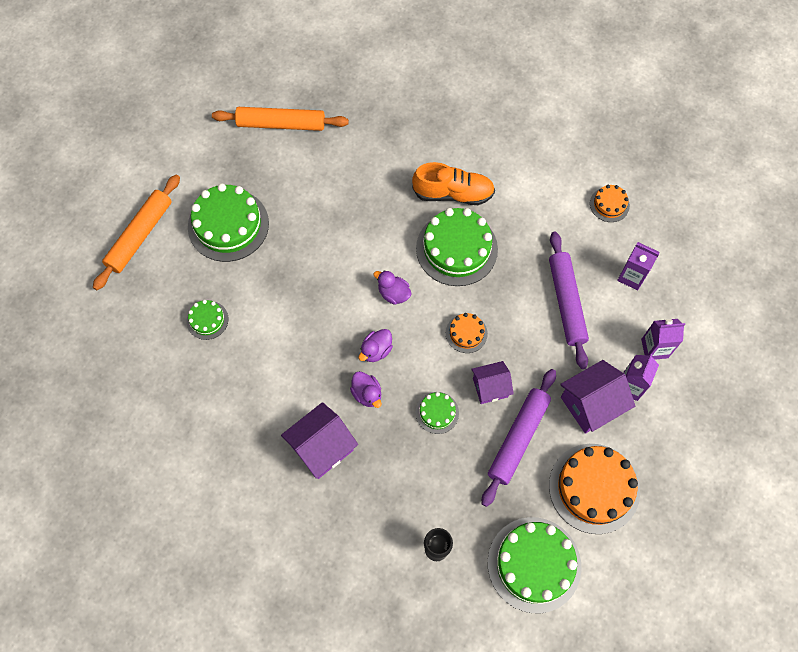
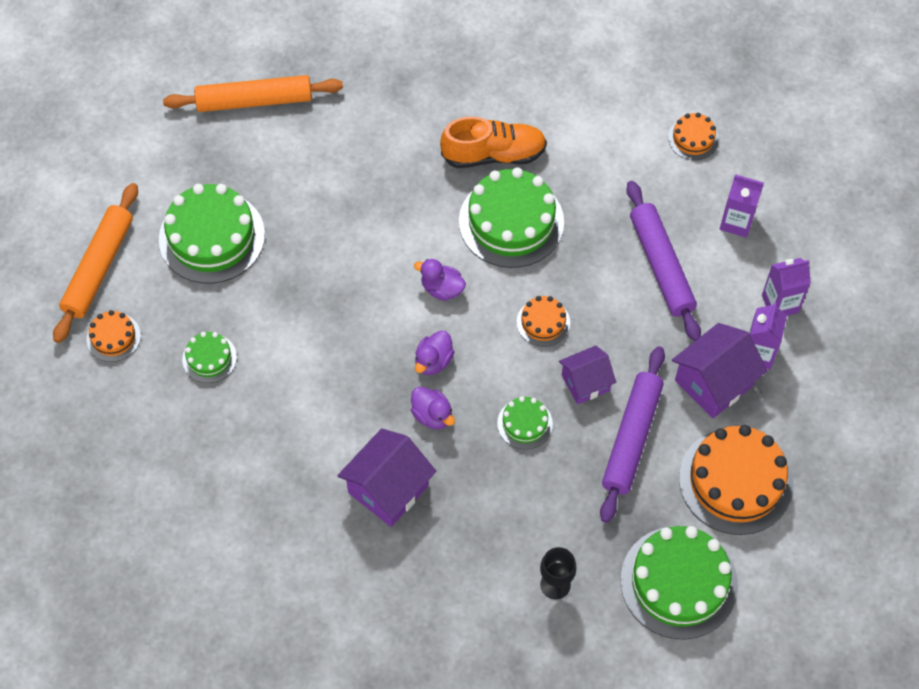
camera: 10 degrees left, 5 degrees down
none -> orange cake [87,310,141,362]

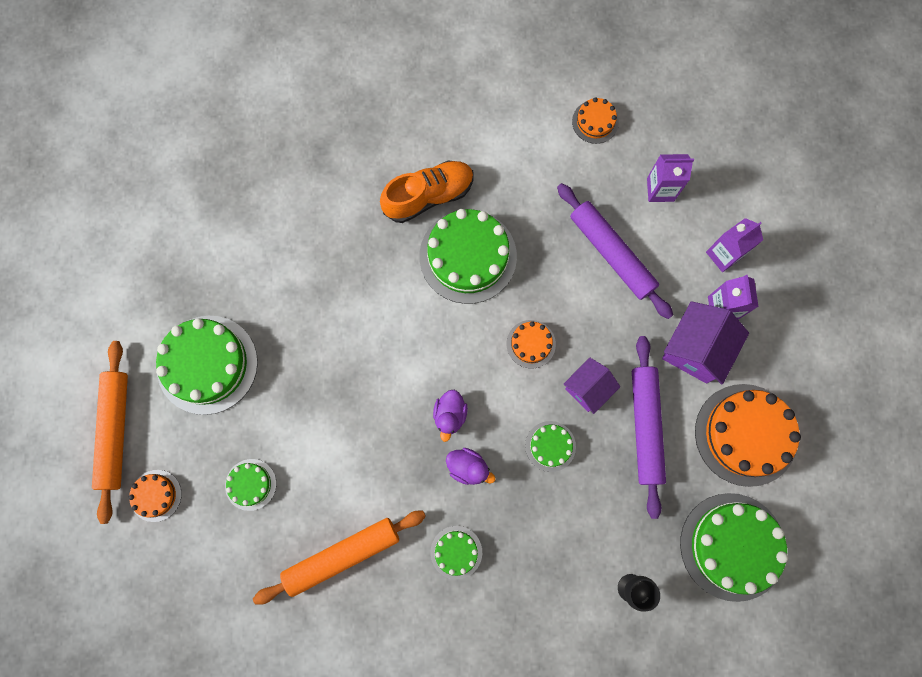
camera: 20 degrees left, 15 degrees up
orange rolling pin [163,75,343,112] -> orange rolling pin moved to [253,511,426,605]
purple house [338,428,436,527] -> green cake [430,526,482,580]
purple duck [414,259,466,301] -> none

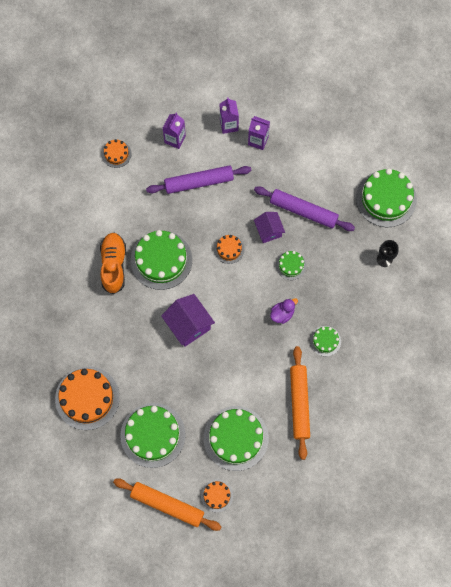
camera: 65 degrees left, 5 degrees down
green cake [225,459,276,511] -> green cake [204,406,269,471], size x2.02
purple duck [433,390,468,442] -> none
purple house [662,301,749,384] -> purple house moved to [161,294,215,347]
orange cake [695,384,801,487] -> orange cake moved to [55,366,120,430]

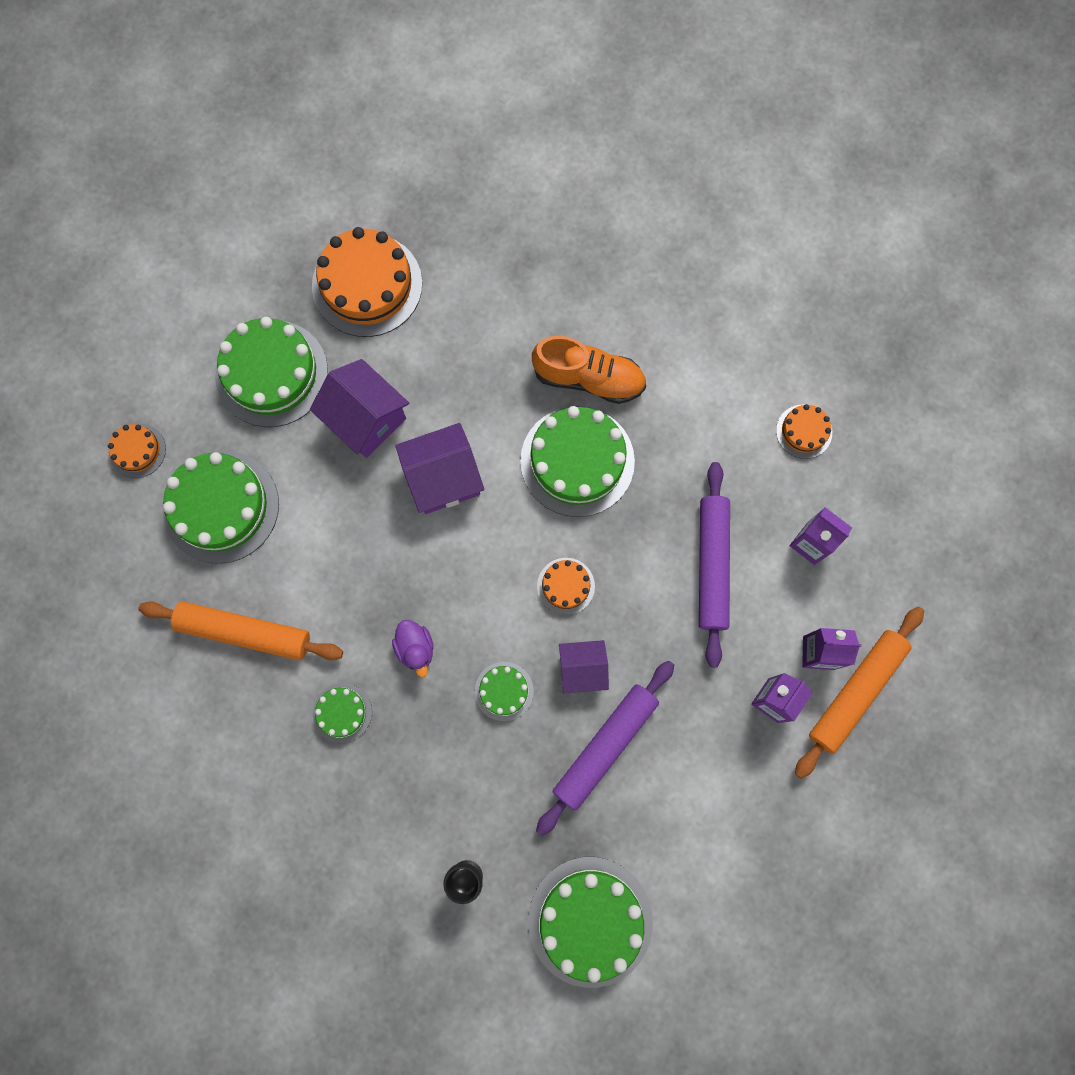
camera: 105 degrees right, 5 degrees up
orange rolling pin [113,478,222,531] -> orange rolling pin moved to [795,607,924,779]
none -> purple house [310,359,409,458]

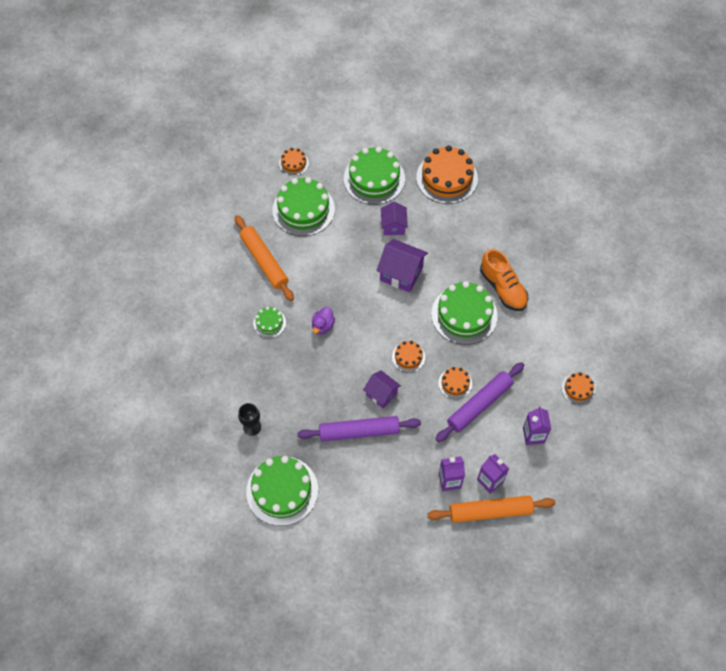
camera: 45 degrees right, 15 degrees down
purple house [310,359,409,458] -> purple house [381,201,408,235], size x0.65
green cake [475,662,534,721] -> none
none -> orange cake [438,367,472,399]

